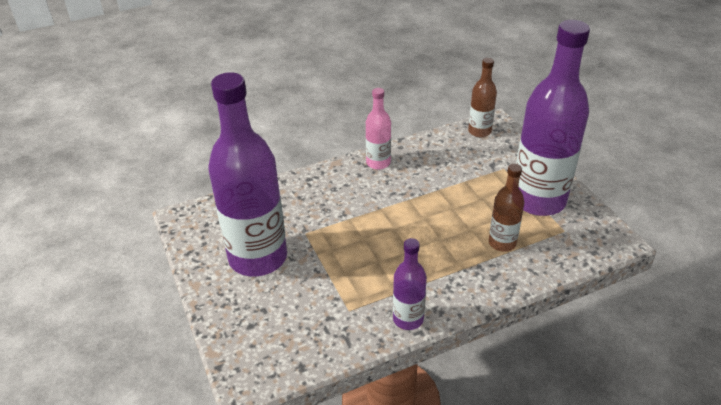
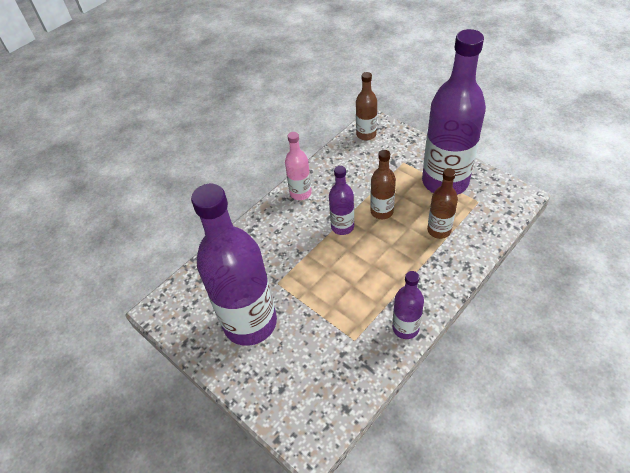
camera: 20 degrees left, 10 degrees up
none -> purple bottle [329,166,354,235]
none -> brown bottle [370,150,396,219]

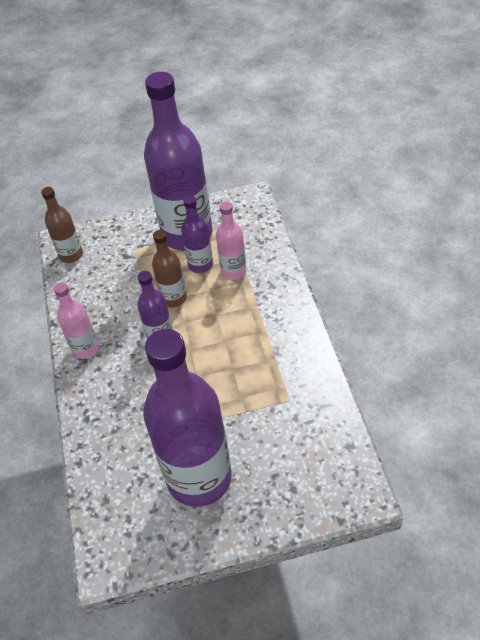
camera: 55 degrees left, 0 degrees up
purple bottle [392,271,424,339] -> purple bottle moved to [181,195,213,273]
brown bottle [427,168,458,239] -> pink bottle [216,201,246,280]

